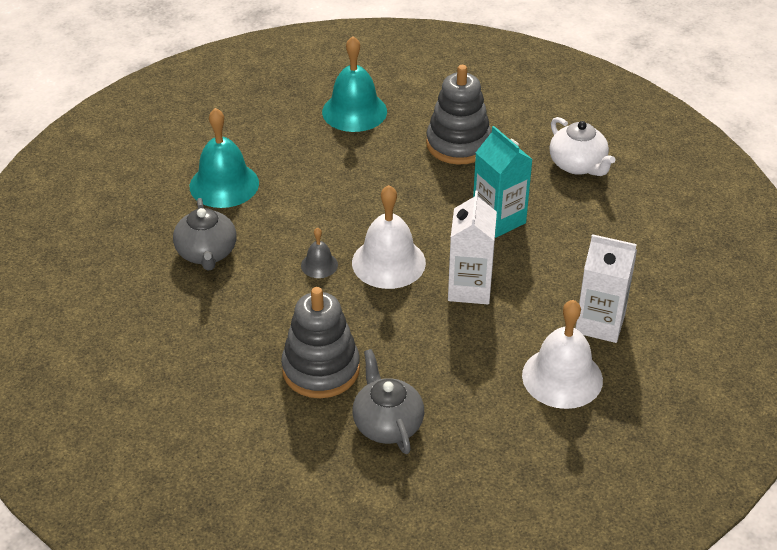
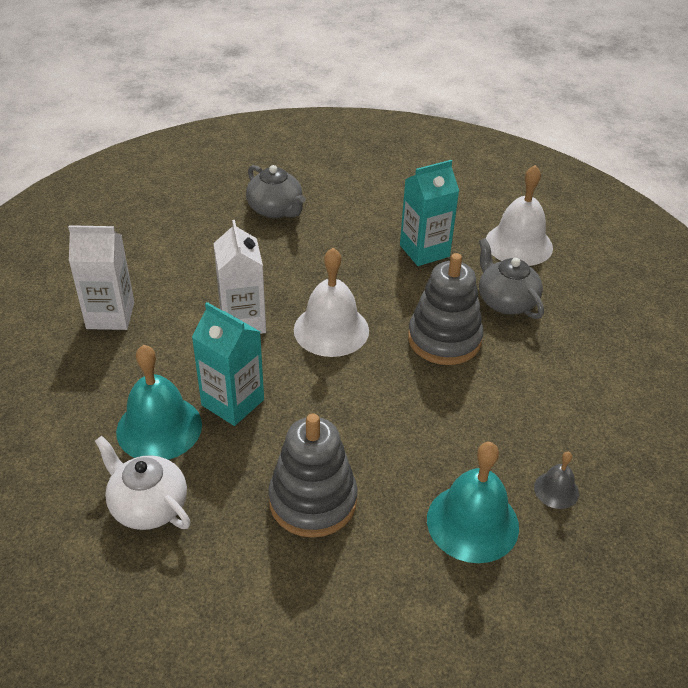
camera: 160 degrees right, 0 degrees up
turquoise bell [190,108,259,208] -> turquoise bell moved to [116,345,202,460]
grey stacking toy [281,287,360,398] -> grey stacking toy moved to [408,253,483,365]
grey bell [301,227,338,278] -> grey bell moved to [534,452,579,509]
white bell [522,300,603,409] -> white bell moved to [486,165,553,266]
none -> turquoise carton [400,160,459,266]

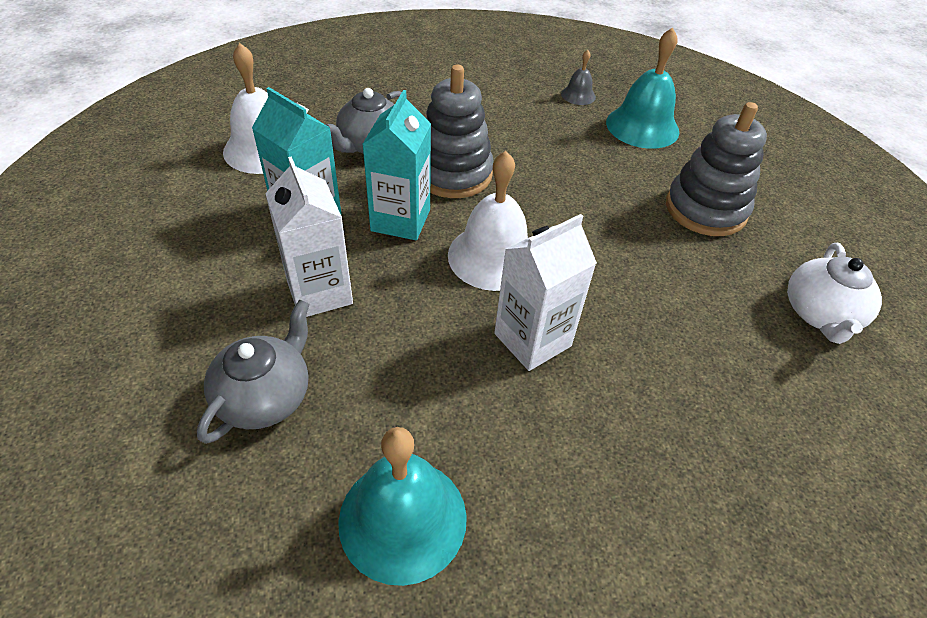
camera: 115 degrees left, 5 degrees up
white carton [68,225,134,330] -> white carton moved to [265,156,353,317]
turquoise bell [116,345,202,460] -> turquoise bell moved to [338,427,467,586]
turquoise carton [192,302,264,426] -> turquoise carton moved to [363,90,431,240]

